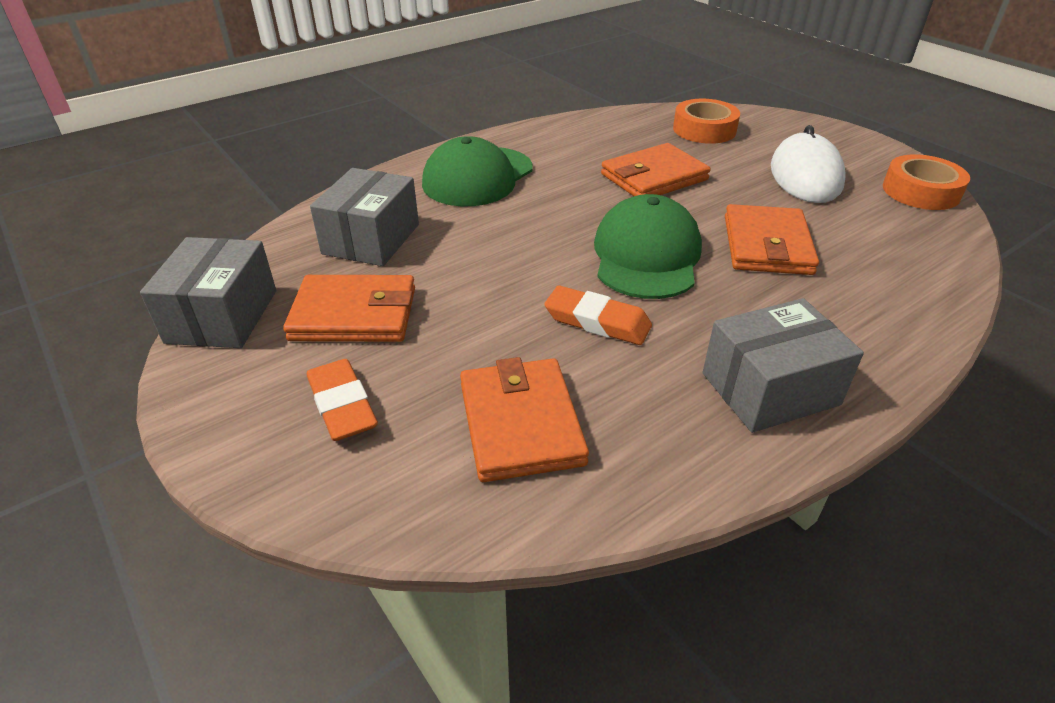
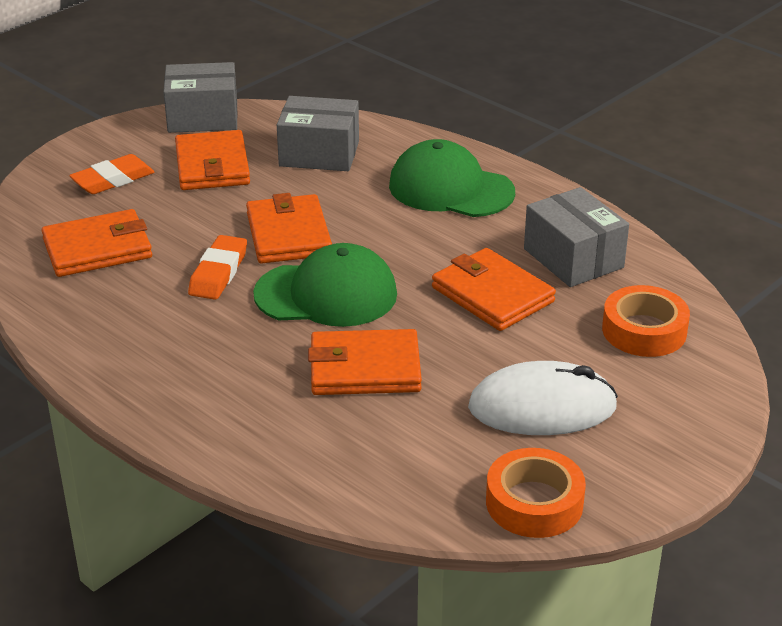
camera: 80 degrees right, 5 degrees down
grey box [702,298,864,433] -> grey box moved to [524,187,629,287]
none -> orange wallet [246,193,332,264]

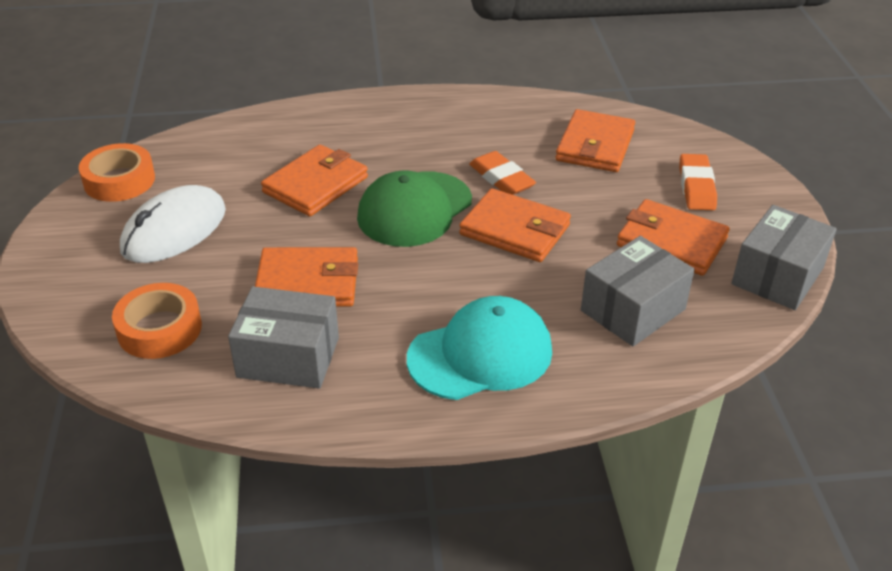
camera: 130 degrees right, 5 degrees up
green cap [389,139,515,217] -> turquoise cap [407,296,552,400]

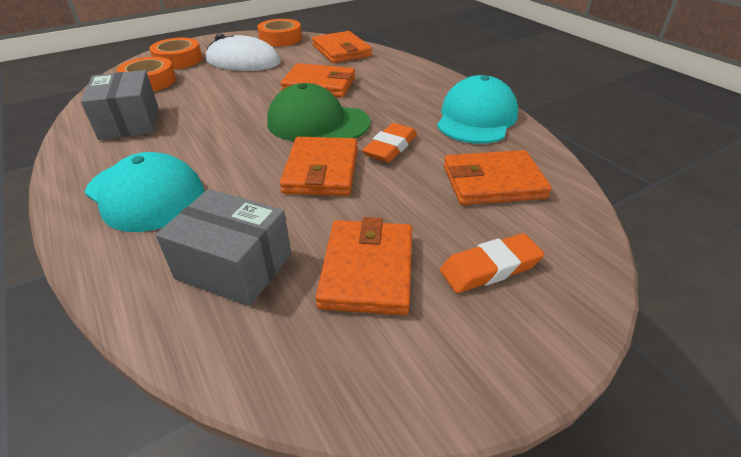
camera: 65 degrees right, 0 degrees up
orange wallet [255,247,358,307] -> orange wallet moved to [312,31,372,63]
grey box [732,205,837,310] -> none
none -> orange tape [149,38,202,69]
none -> turquoise cap [437,75,518,144]

